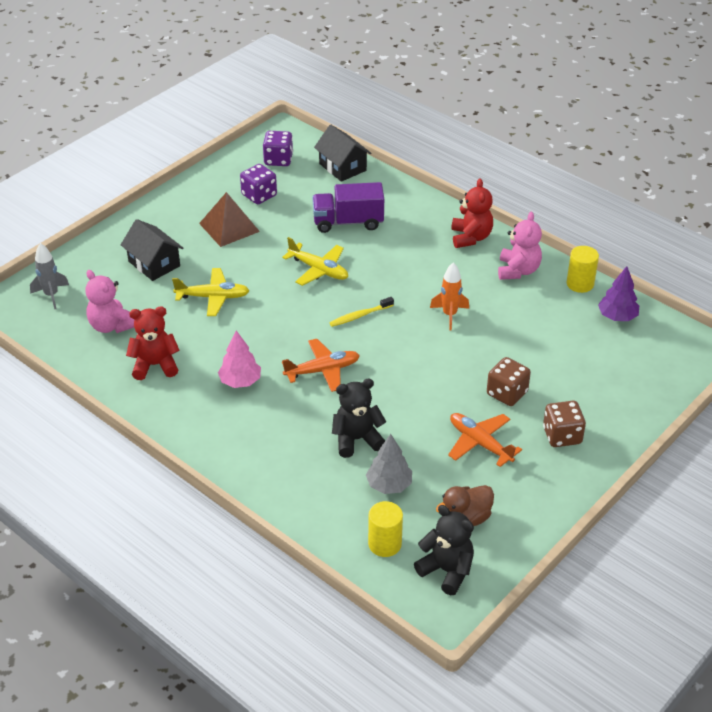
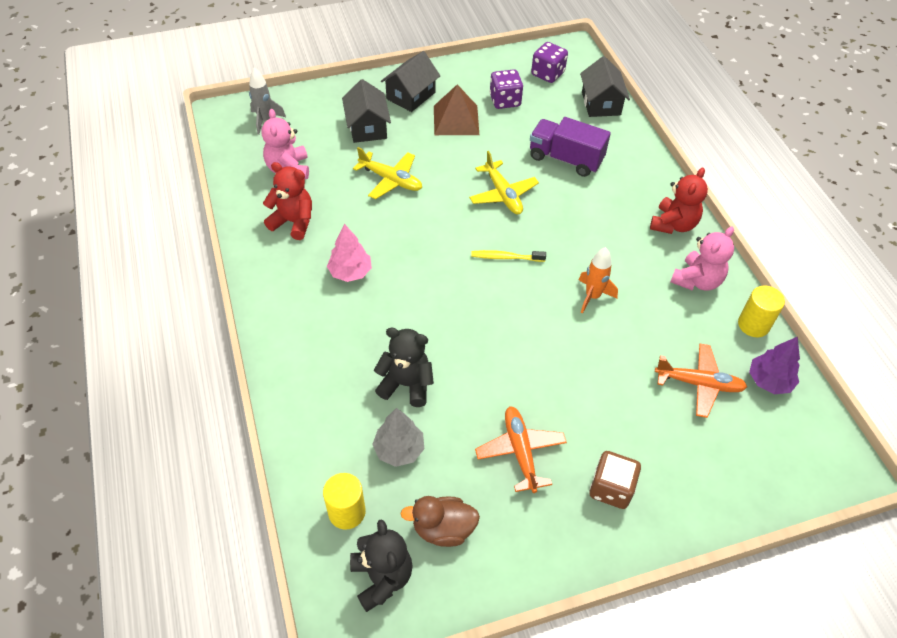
camera: 30 degrees right, 10 degrees up
orange plane [282,339,360,392] -> orange plane moved to [655,344,747,418]
brown dice [487,357,531,406] -> none
none -> black house [381,51,440,112]

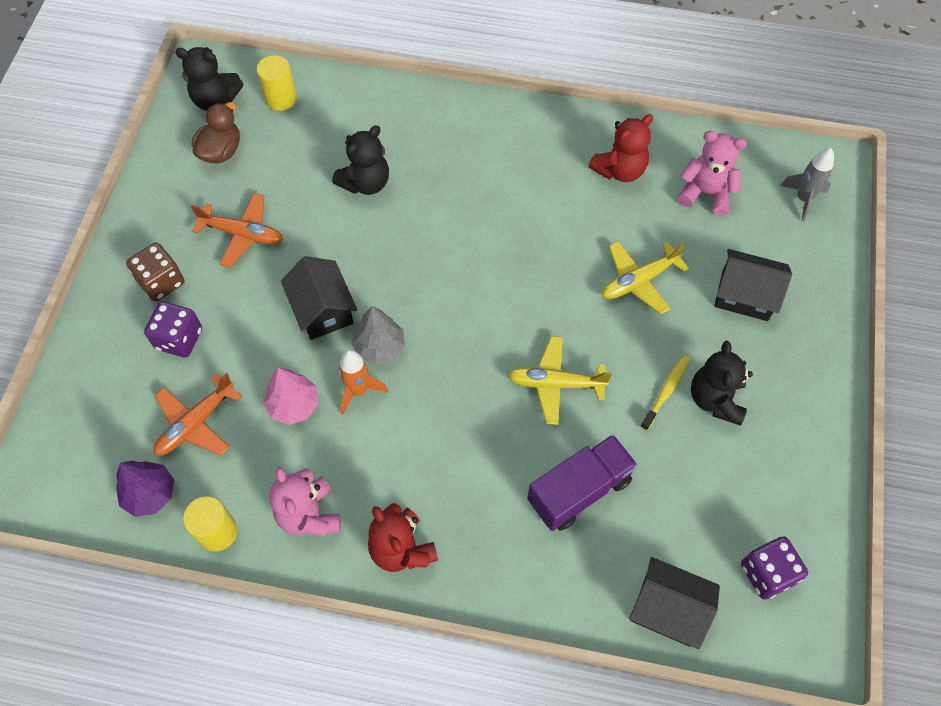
camera: 120 degrees right, 10 degrees up
pink tree [327,224,372,282] -> pink tree moved to [263,368,319,425]
grey tree [372,408,424,467] -> grey tree moved to [351,306,405,365]
black house [381,51,440,112] -> black house moved to [281,256,357,340]
brown pyramid [434,84,479,135] -> black teddy bear [691,341,753,426]
yellow toothbrush [471,250,546,262] -> yellow toothbrush moved to [640,355,690,431]
purple dice [490,69,523,109] -> purple dice moved to [144,301,202,358]

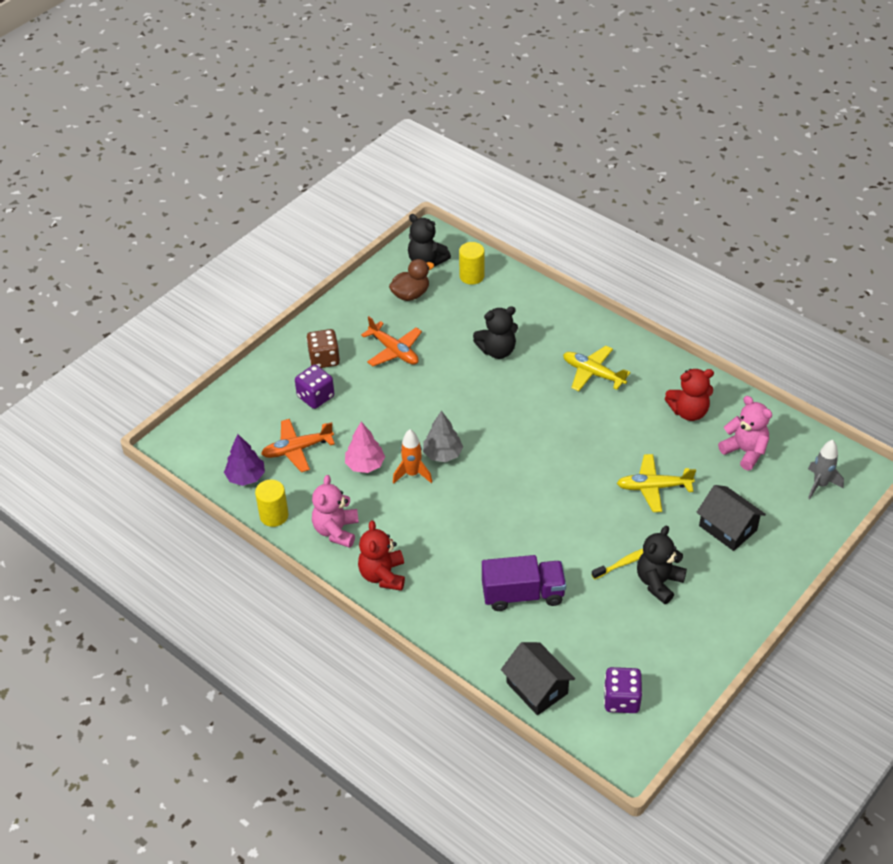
camera: 30 degrees right, 15 degrees down
black house [281,256,357,340] -> none
yellow plane [507,336,612,425] -> yellow plane moved to [563,346,631,391]

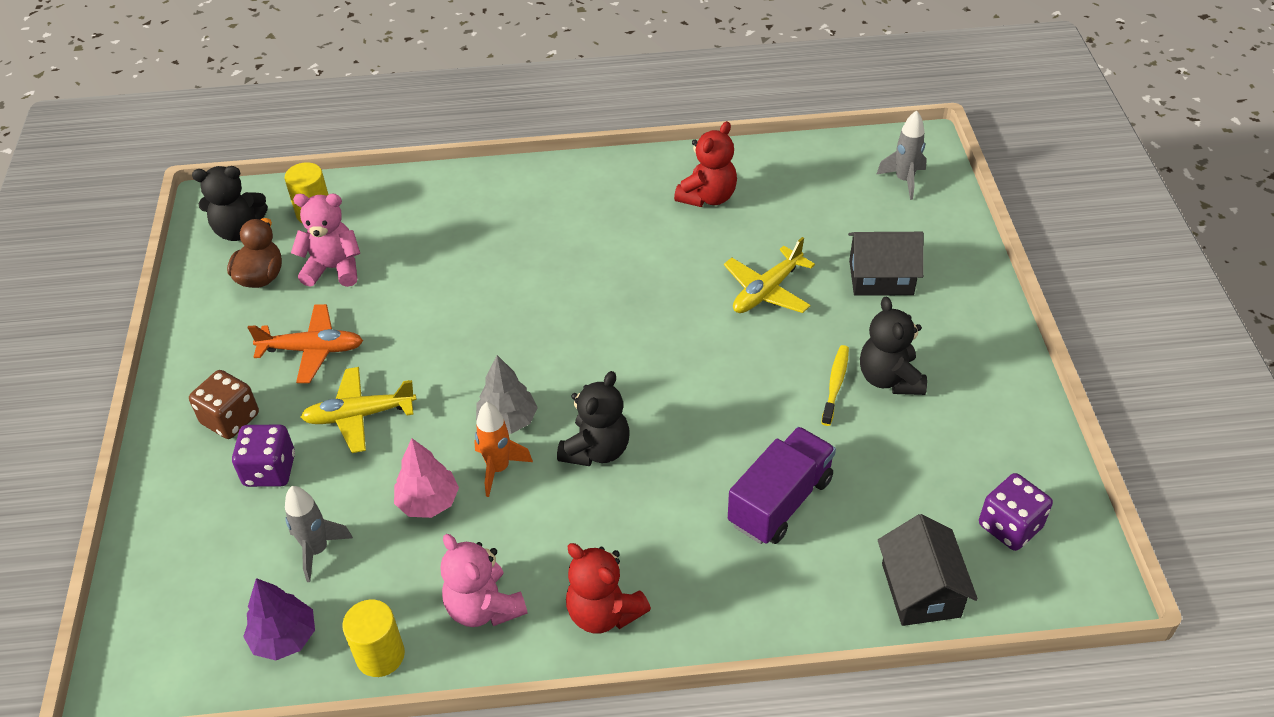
camera: 45 degrees left, 0 degrees up
orange plane [261,419,335,472] -> grey rocket [285,486,353,582]
black teddy bear [473,306,518,359] -> black teddy bear moved to [557,371,630,466]
black house [501,642,575,715] -> black house turned 75 degrees clockwise [878,514,978,626]
yellow plane [563,346,631,391] -> yellow plane moved to [301,367,417,453]
pink teddy bear [718,396,772,471] -> pink teddy bear moved to [291,194,360,287]

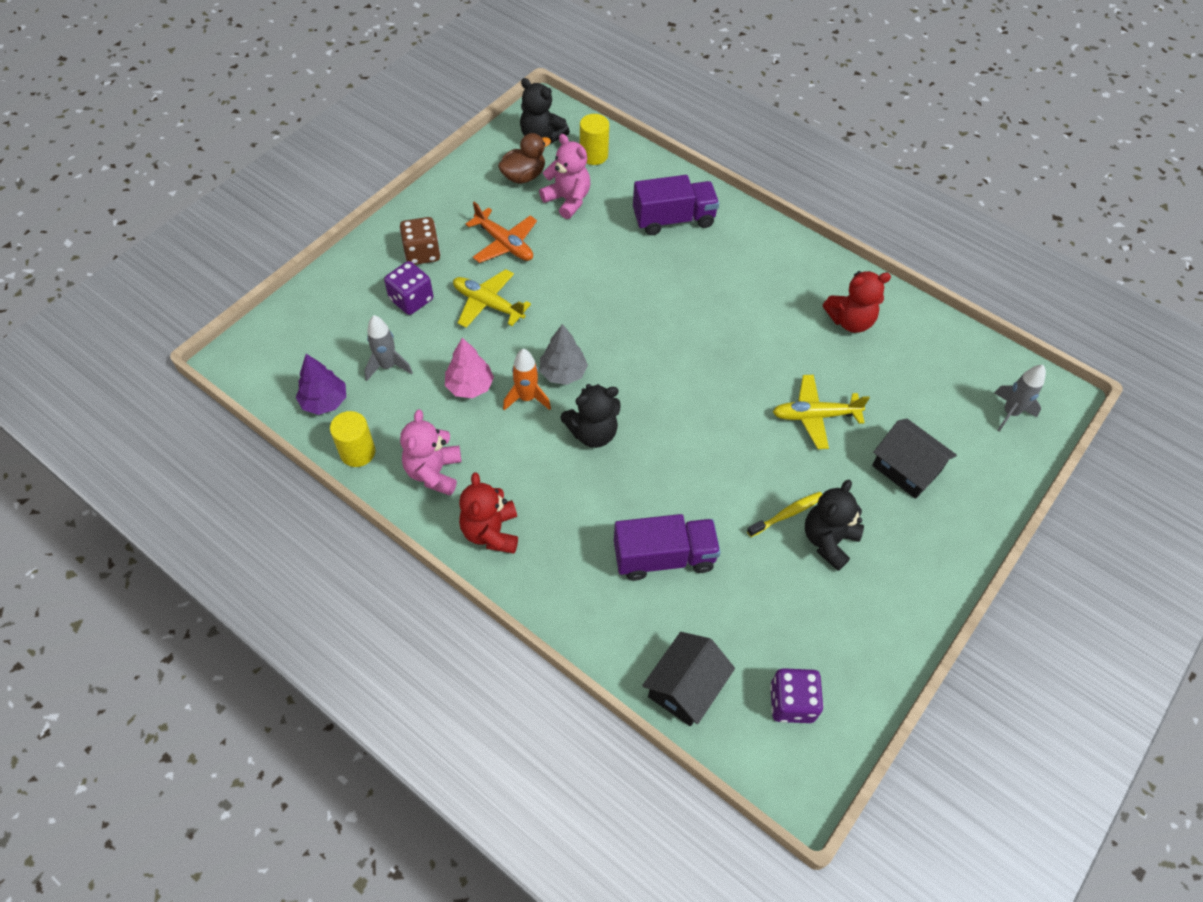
camera: 40 degrees right, 10 degrees up
none -> purple truck [633,175,719,235]

